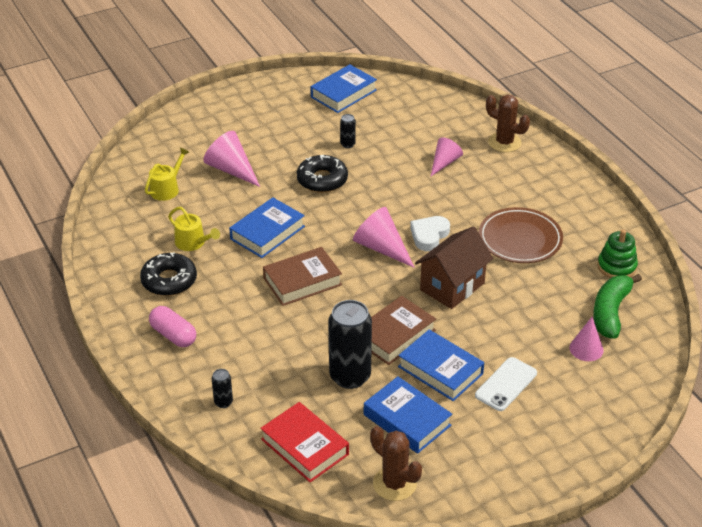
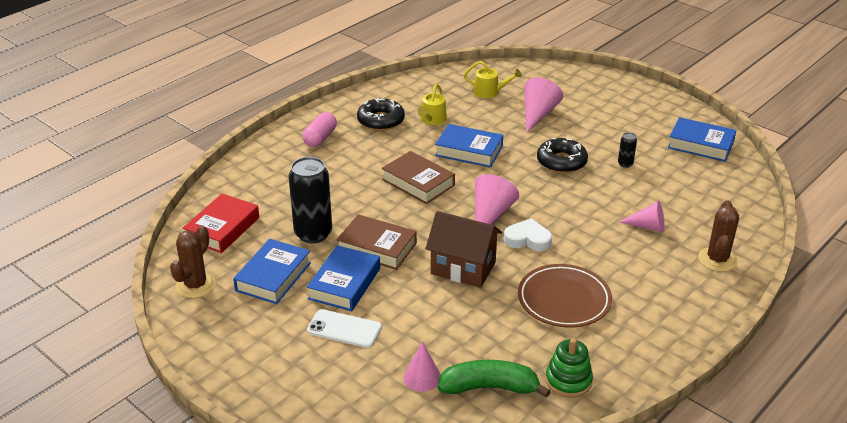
camera: 70 degrees right, 5 degrees down
black can [212,369,233,408] -> none

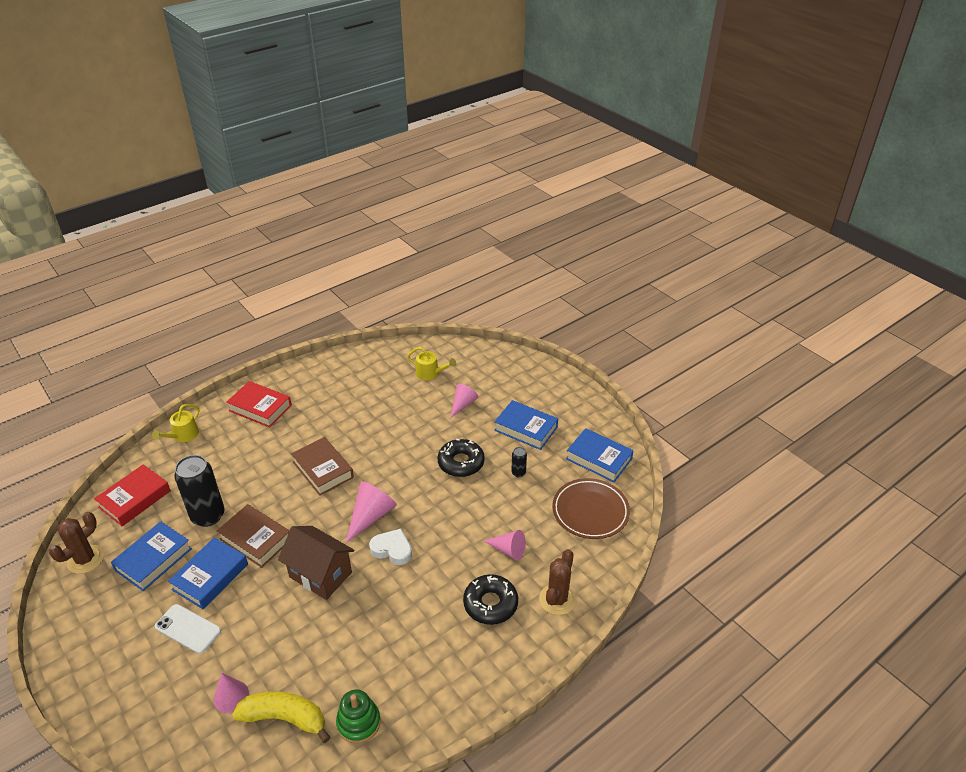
camera: 10 degrees right, 5 degrees up
pink capsule [303,112,337,147] -> red book [226,381,292,428]
black donut [357,98,405,131] -> black donut moved to [463,574,518,625]
yellow watering can [418,84,447,125] -> yellow watering can moved to [152,404,200,442]
blue book [435,124,503,168] -> blue book moved to [494,400,558,450]
green banana [438,360,551,398] -> yellow banana [232,691,330,743]
brown plate [518,264,612,328] -> brown plate moved to [552,478,630,539]
pink cone [524,77,563,133] -> pink cone [450,383,478,418], size x0.66

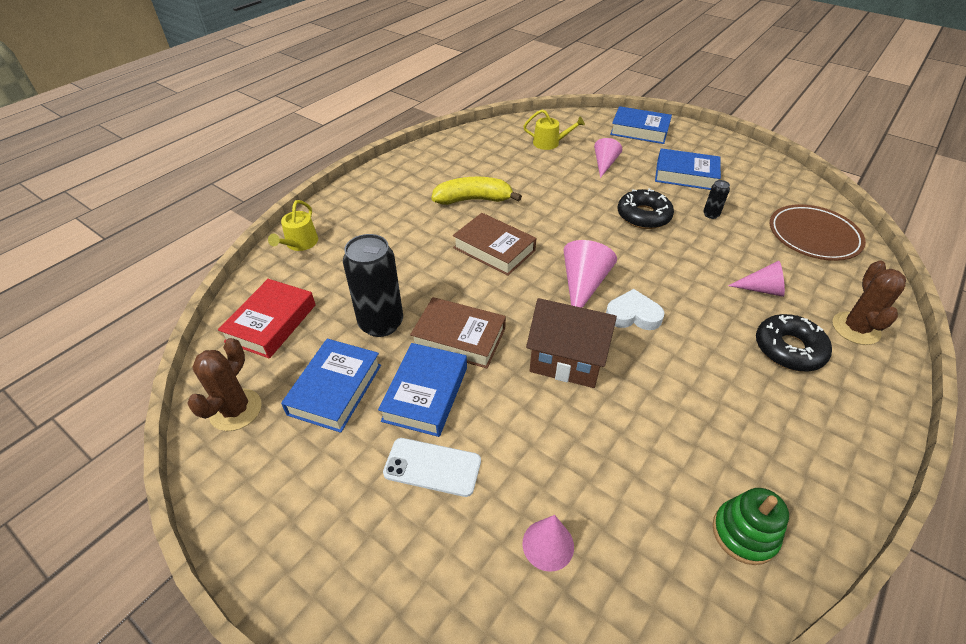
camera: 15 degrees left, 5 degrees up
red book [226,381,292,428] -> none
yellow banana [232,691,330,743] -> yellow banana moved to [431,177,522,205]
blue book [566,428,634,482] -> blue book moved to [610,106,672,144]

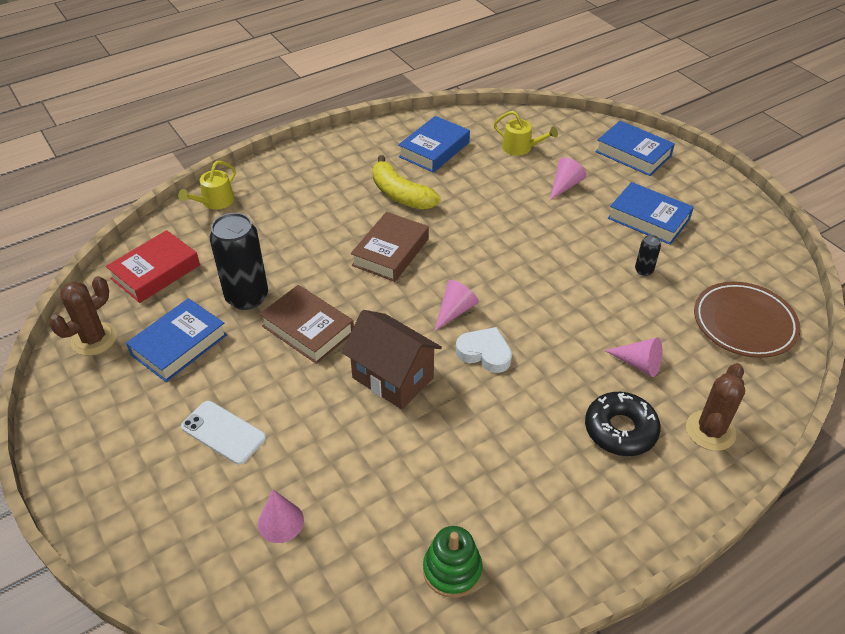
camera: 20 degrees right, 0 degrees up
blue book [378,343,467,437] -> blue book moved to [398,116,470,173]
yellow banana [431,177,522,205] -> yellow banana turned 150 degrees counterclockwise [373,155,440,210]
brown book [453,213,536,276] -> brown book turned 60 degrees clockwise [351,212,429,282]
pink cone [564,240,617,308] -> pink cone [435,280,479,331], size x0.66
black donut [618,188,674,229] -> none

